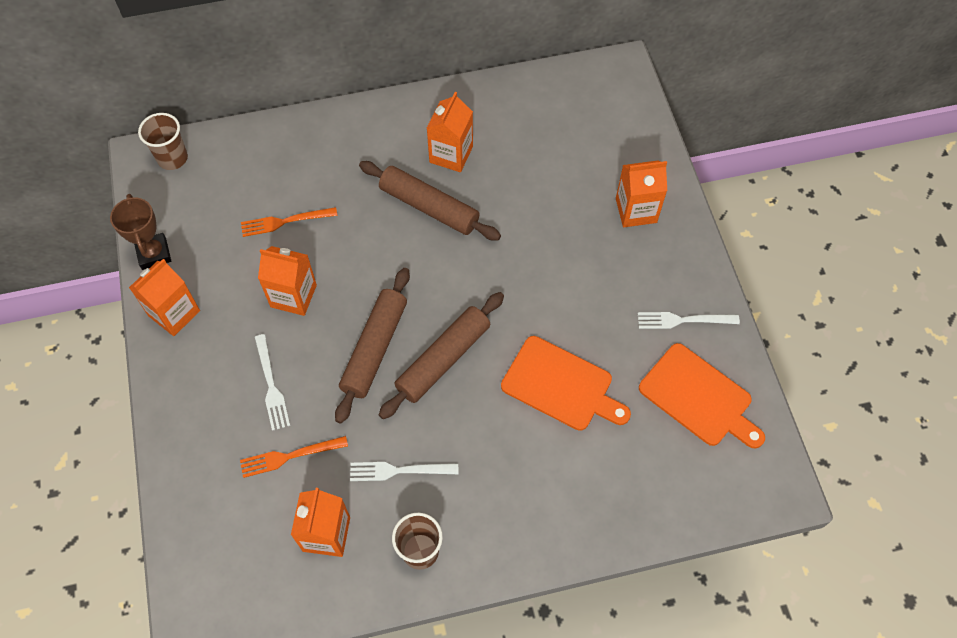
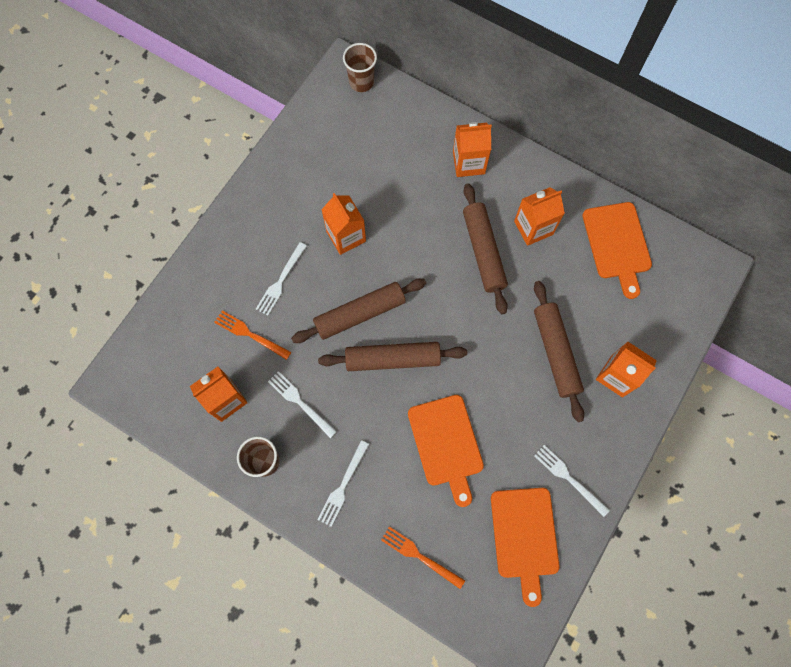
camera: 45 degrees right, 10 degrees up
brown trophy [110,194,171,270] -> none
orange carton [129,259,200,336] -> orange carton moved to [453,122,492,177]
orange fork [241,207,338,237] -> orange fork moved to [381,527,465,589]
none -> white fork [317,440,369,527]
none -> brown rolling pin [534,281,584,422]
none -> orange cutting board [582,202,652,299]

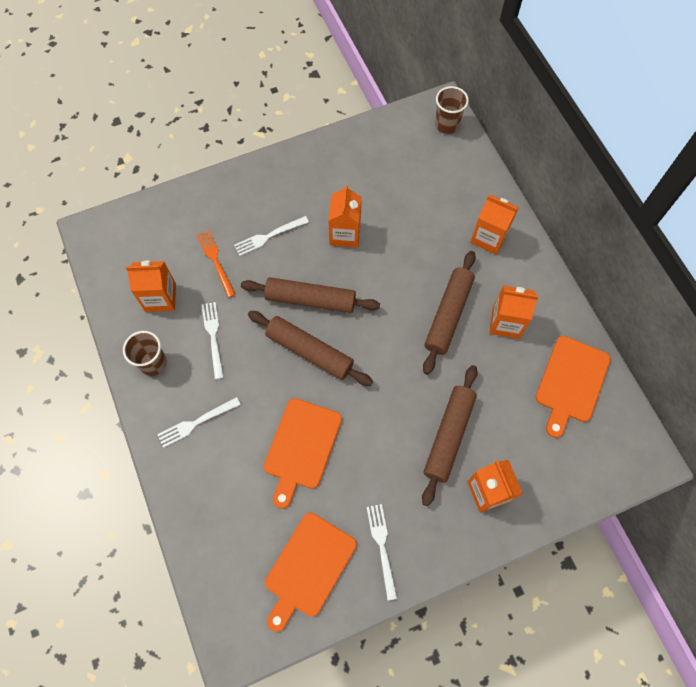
camera: 35 degrees right, 5 degrees down
orange fork [381,527,465,589] -> none

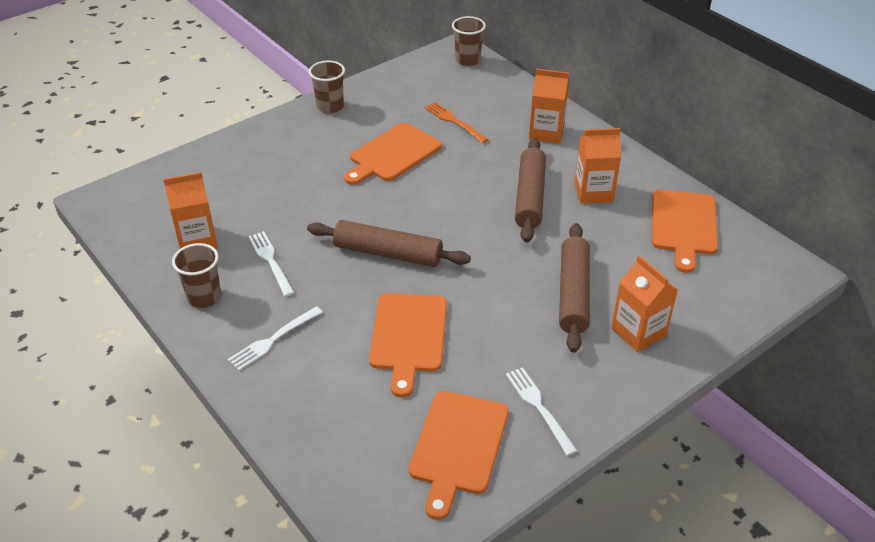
camera: 15 degrees left, 25 degrees down
orange fork [197,230,236,298] -> orange fork moved to [425,102,489,143]
white fork [234,216,309,256] -> none
brown rolling pin [241,277,380,313] -> none
orange carton [328,185,362,248] -> orange cutting board [344,122,442,185]
none -> brown cup [309,61,345,113]

